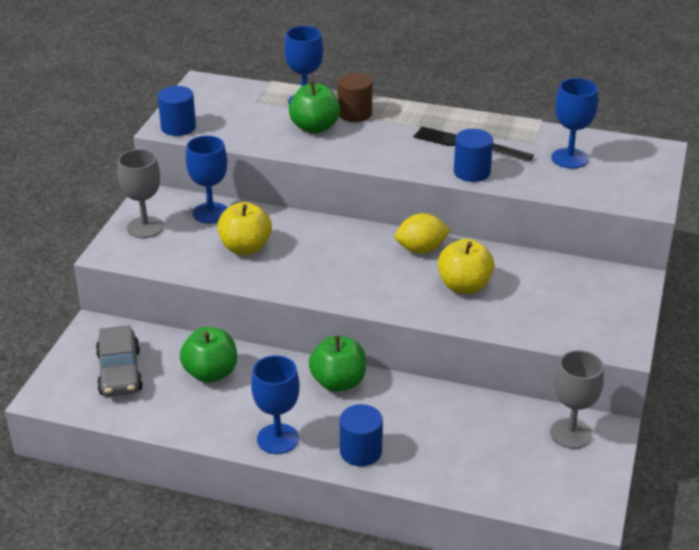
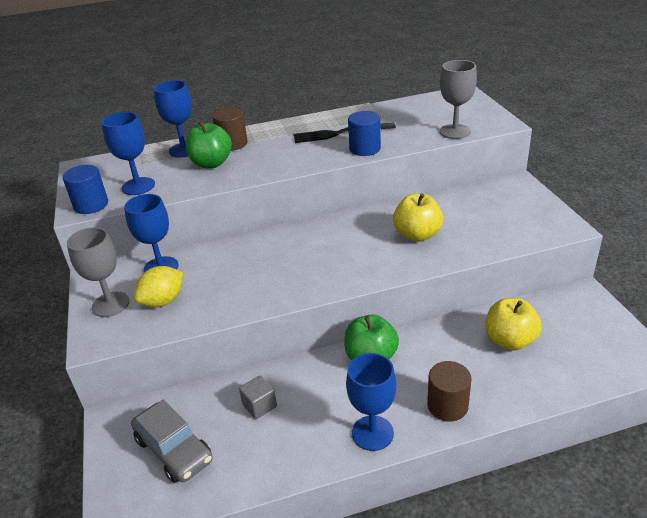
camera: 30 degrees left, 0 degrees up
green apple [180,327,237,383] -> grey cube [239,375,277,419]
yellow apple [217,202,272,255] -> yellow apple moved to [485,298,542,351]
blue cylinder [340,404,383,466] -> brown cylinder [427,361,472,421]
yellow lemon [395,213,451,253] -> yellow lemon moved to [134,266,183,307]
grey goblet [550,350,604,449] -> grey goblet moved to [440,60,477,139]
blue goblet [551,78,598,169] -> blue goblet moved to [101,112,155,195]

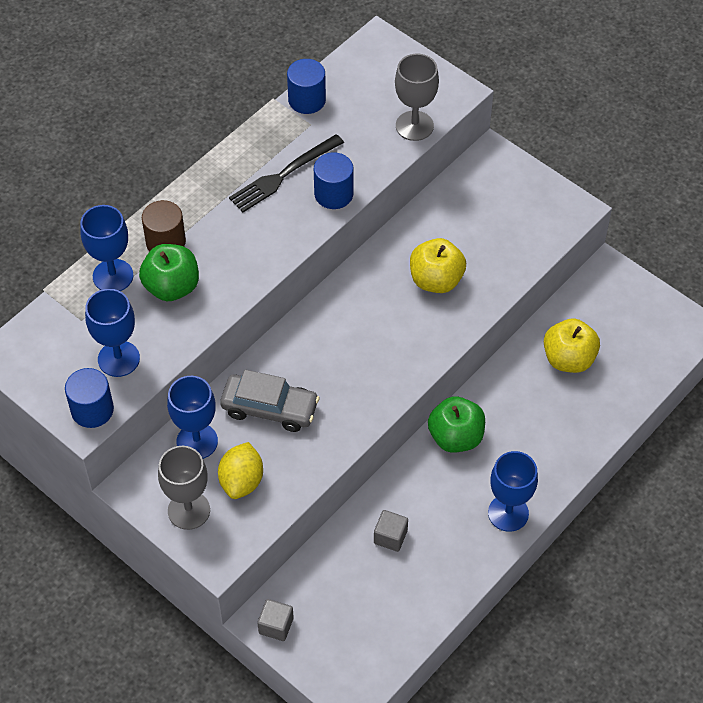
camera: 35 degrees left, 20 degrees up
grey car [131,400,212,483] -> grey car moved to [220,369,320,432]
brown cylinder [427,361,472,421] -> none
none -> grey cube [258,599,294,641]
none -> blue cylinder [287,59,326,114]

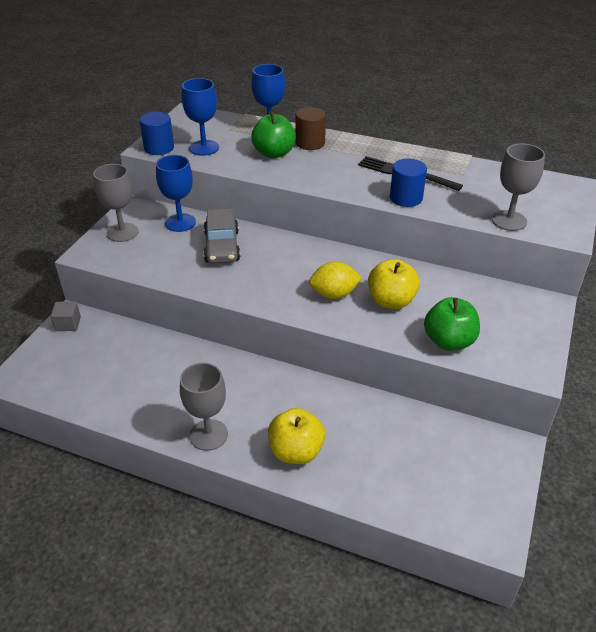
camera: 70 degrees right, 15 degrees down
yellow lemon [218,442,263,499] -> yellow lemon moved to [309,261,362,299]
blue cylinder [287,59,326,114] -> none
grey cube [374,510,408,552] -> none
green apple [428,397,485,453] -> green apple moved to [424,297,480,351]
blue goblet [488,451,538,532] -> grey goblet [180,362,228,451]
yellow apple [544,318,600,373] -> yellow apple moved to [268,408,325,464]

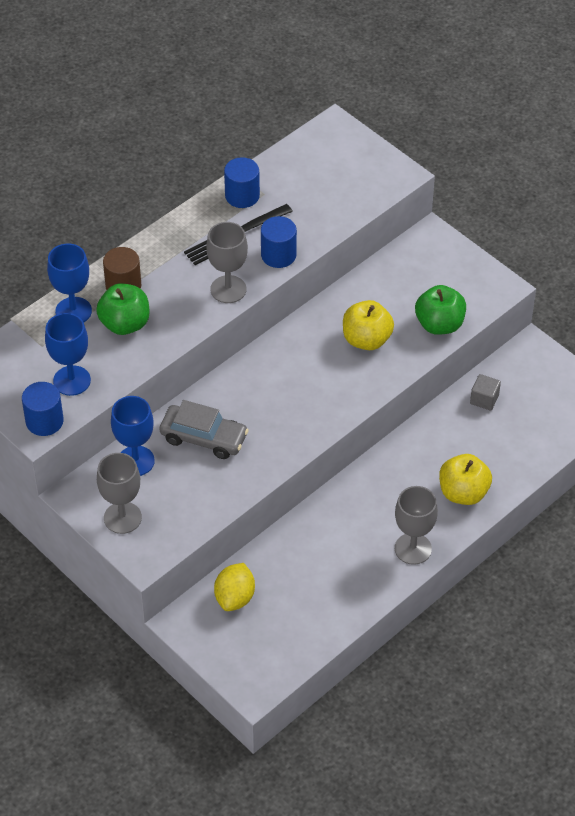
camera: 65 degrees left, 10 degrees up
grey cube [51,301,81,331] -> grey cube moved to [470,374,501,411]
yellow lemon [309,261,362,299] -> yellow lemon moved to [214,563,255,611]
grey goblet [492,143,545,231] -> grey goblet moved to [206,222,248,303]
none -> blue cylinder [224,157,260,208]

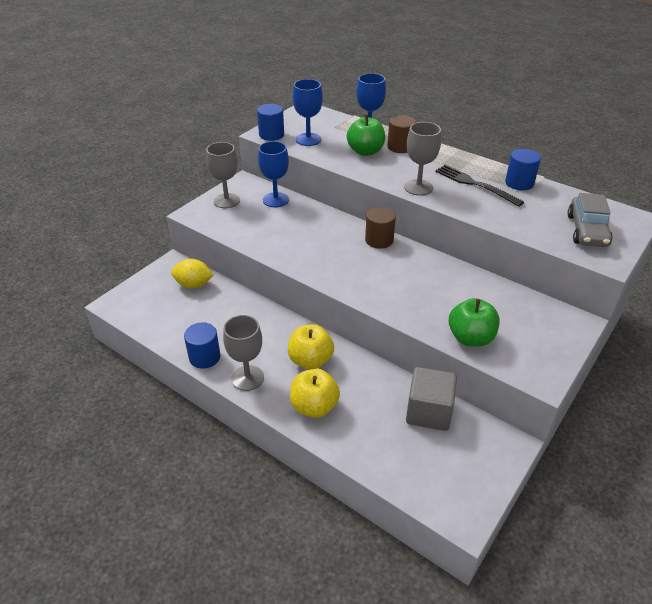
camera: 80 degrees right, 10 degrees down
grey car [160,400,249,459] -> grey car moved to [567,193,613,247]
blue cylinder [261,216,297,268] -> blue cylinder moved to [184,323,221,369]
yellow apple [343,300,394,350] -> yellow apple moved to [288,324,334,370]
grey cube [470,374,501,411] -> grey cube [406,367,457,431], size x1.84
none -> brown cylinder [365,207,396,249]

